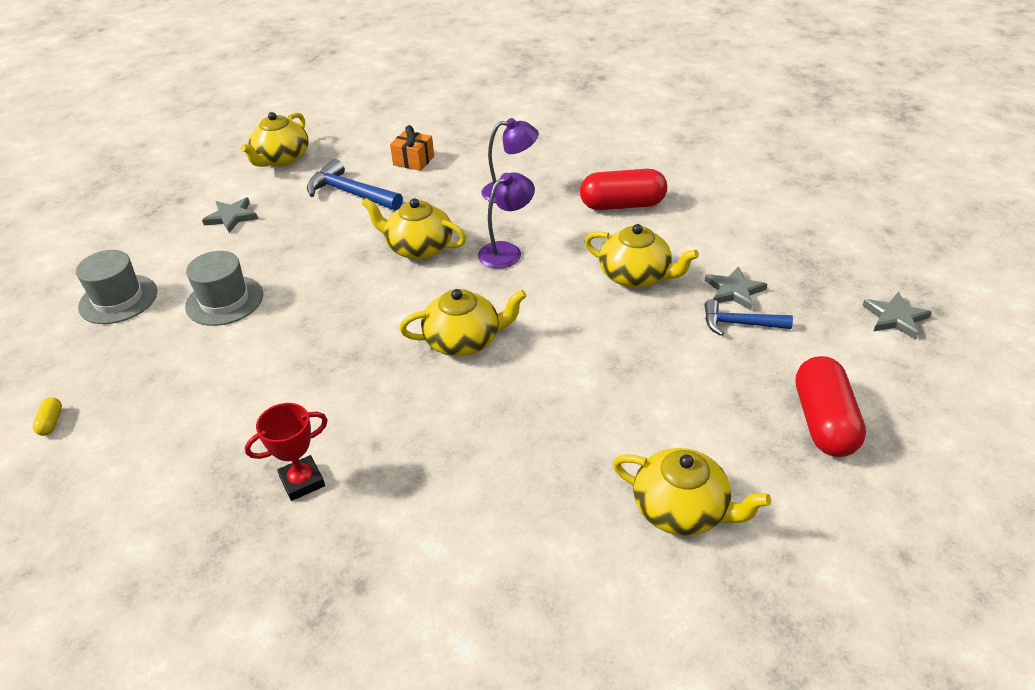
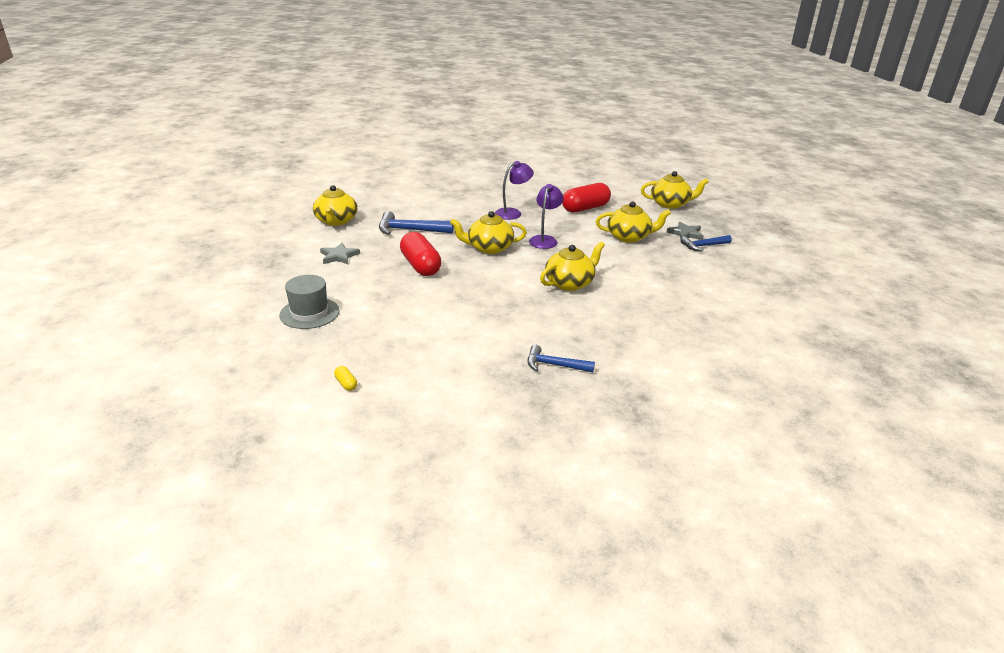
camera: 30 degrees left, 10 degrees down
grey hat [185,251,263,326] -> none
red trophy [245,403,328,501] -> blue hammer [528,345,595,372]
orange gift [390,125,434,171] -> none
yellow teapot [613,448,771,536] -> yellow teapot moved to [641,171,709,209]
red capsule [796,356,866,457] -> red capsule moved to [400,232,441,276]
grey star [862,292,932,339] -> none

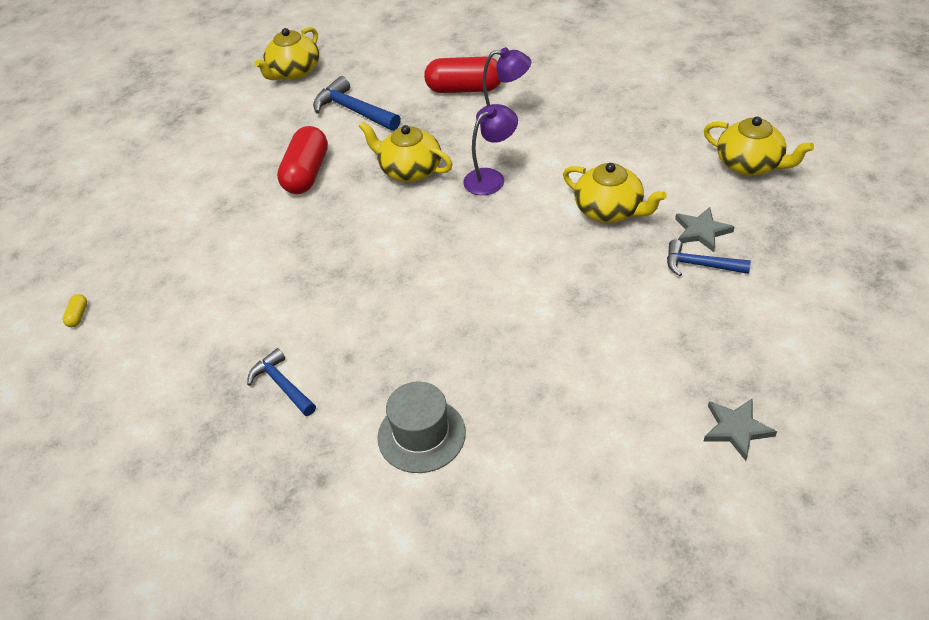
camera: 40 degrees right, 15 degrees up
grey hat [279,275,340,329] -> grey hat moved to [378,382,466,473]
grey star [320,243,360,265] -> grey star moved to [703,398,777,461]
yellow teapot [540,242,605,291] -> none
red capsule [562,183,611,213] -> red capsule moved to [424,56,501,93]

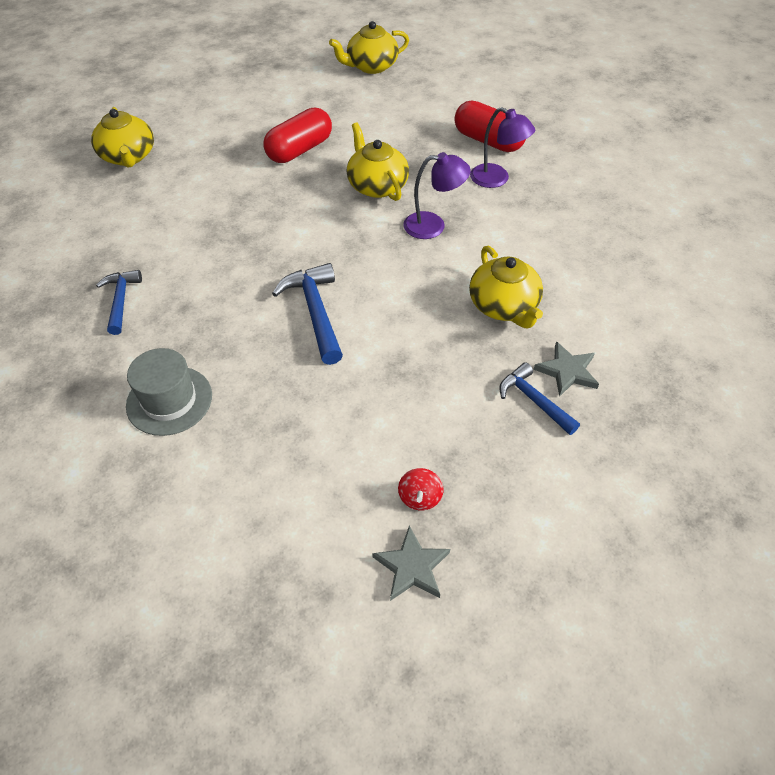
camera: 30 degrees right, 5 degrees up
yellow capsule [63,294,87,327] -> none
blue hammer [313,76,401,131] -> blue hammer moved to [272,263,343,365]
yellow teapot [704,117,814,176] -> yellow teapot moved to [91,107,154,168]
none -> red spinning top [398,468,443,510]

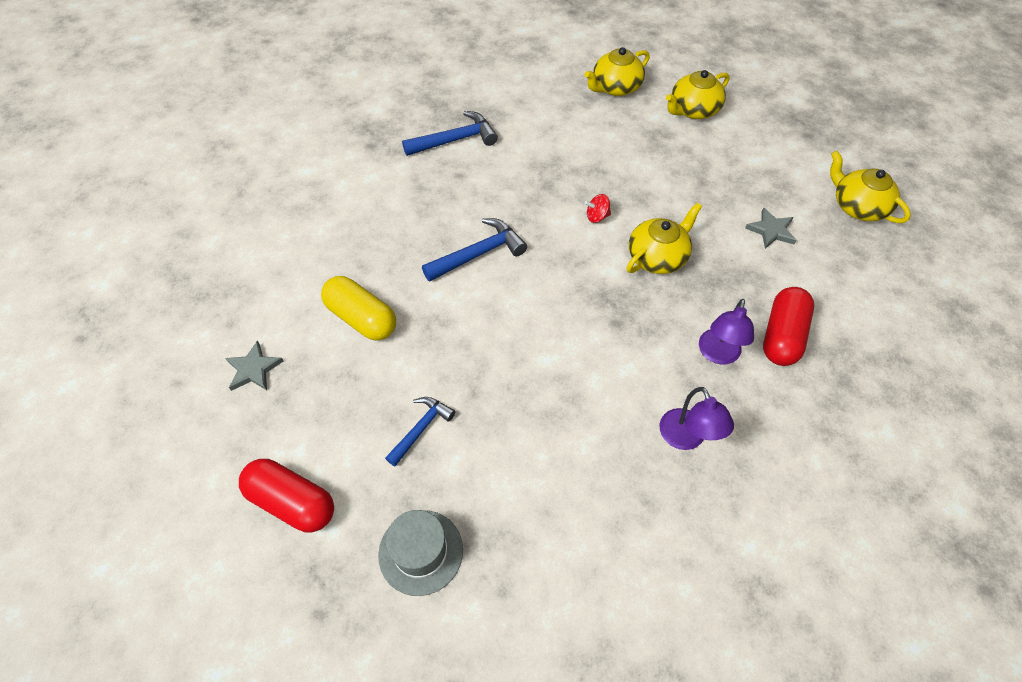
camera: 75 degrees right, 5 degrees up
blue hammer [96,270,142,335] -> blue hammer [402,111,498,156], size x1.51
grey hat [126,348,212,436] -> grey hat moved to [378,510,463,596]
red capsule [263,108,332,163] -> red capsule moved to [239,459,334,532]
red spinning top [398,468,443,510] -> red spinning top moved to [585,194,611,223]
purple lamp [403,152,471,239] -> purple lamp moved to [660,387,734,450]
yellow teapot [469,246,543,328] -> yellow teapot moved to [666,70,730,119]
grey star [534,342,599,397] -> grey star moved to [745,207,797,249]
none -> yellow capsule [321,276,396,341]

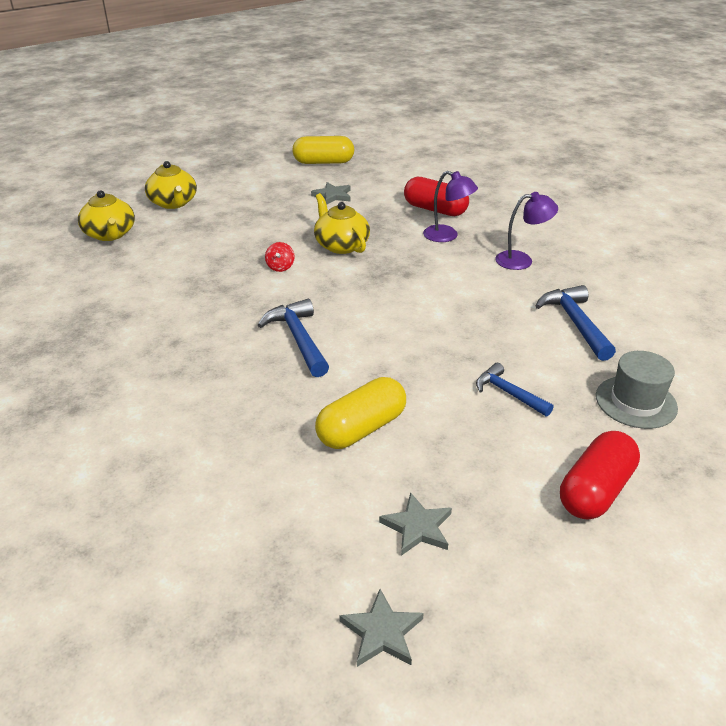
camera: 80 degrees left, 20 degrees down
blue hammer [402,111,498,156] -> blue hammer moved to [536,285,616,361]
yellow teapot [830,151,911,223] -> yellow capsule [292,136,354,164]
none -> grey star [339,589,424,667]

